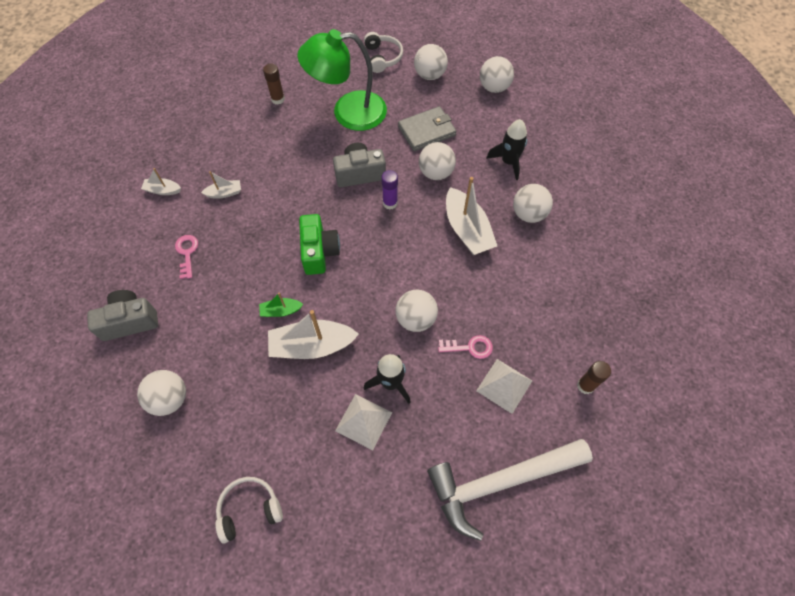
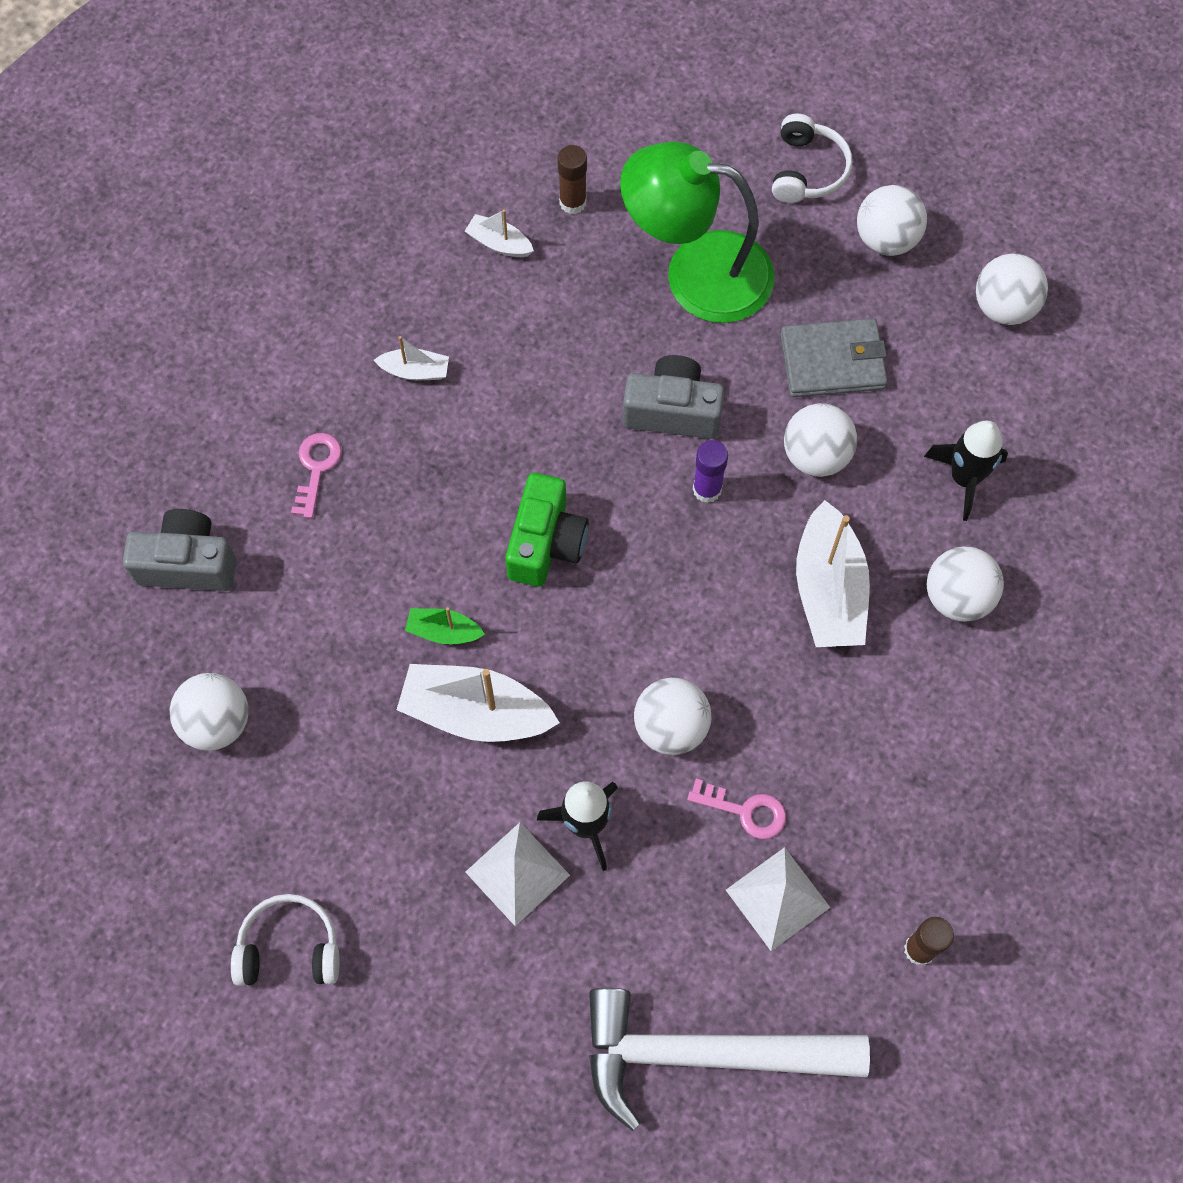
camera: 20 degrees right, 5 degrees up
white boat [141,168,181,195] -> white boat moved to [465,209,534,257]

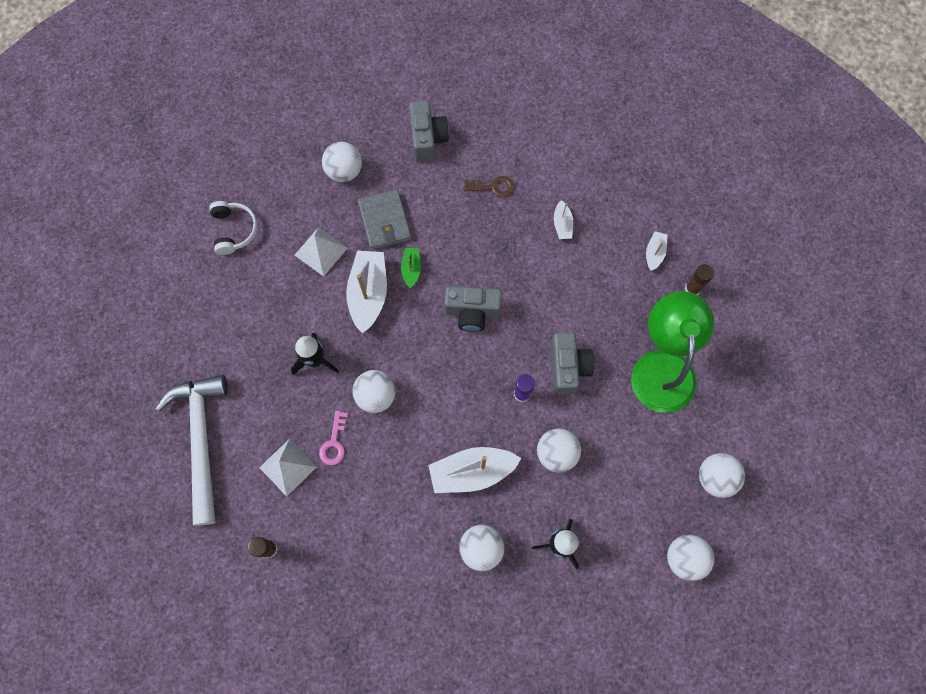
camera: 80 degrees right, 5 degrees up
pink key [291,433,342,518] -> brown key [464,176,514,197]
white pyramid [465,822,570,926] -> white pyramid moved to [295,227,348,276]
green camera [505,473,588,587] -> grey camera [444,286,502,332]
white headphones [772,114,852,203] -> none
grey wallet [780,318,888,397] -> grey wallet moved to [358,189,412,250]

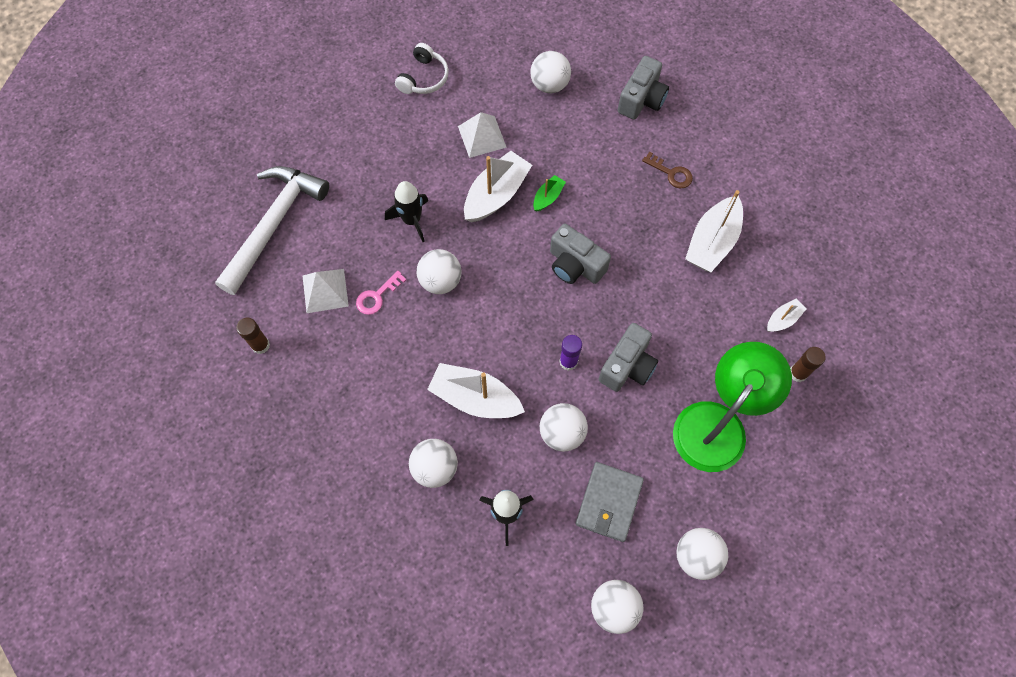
camera: 35 degrees right, 5 degrees down
grey wallet [358,189,412,250] -> grey wallet moved to [575,462,644,542]
white boat [554,200,573,239] -> white boat [685,190,743,272], size x1.99

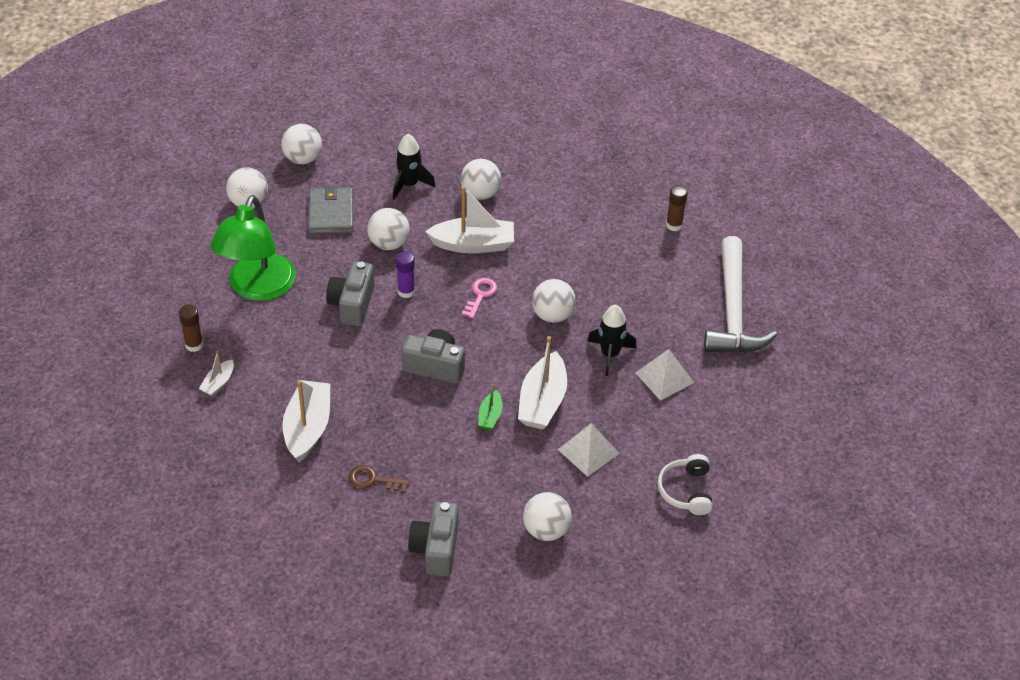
camera: 155 degrees right, 20 degrees down
white pyramid [303,269,349,313] -> white pyramid moved to [635,349,694,401]
pink key [356,271,406,315] -> pink key moved to [462,278,497,318]

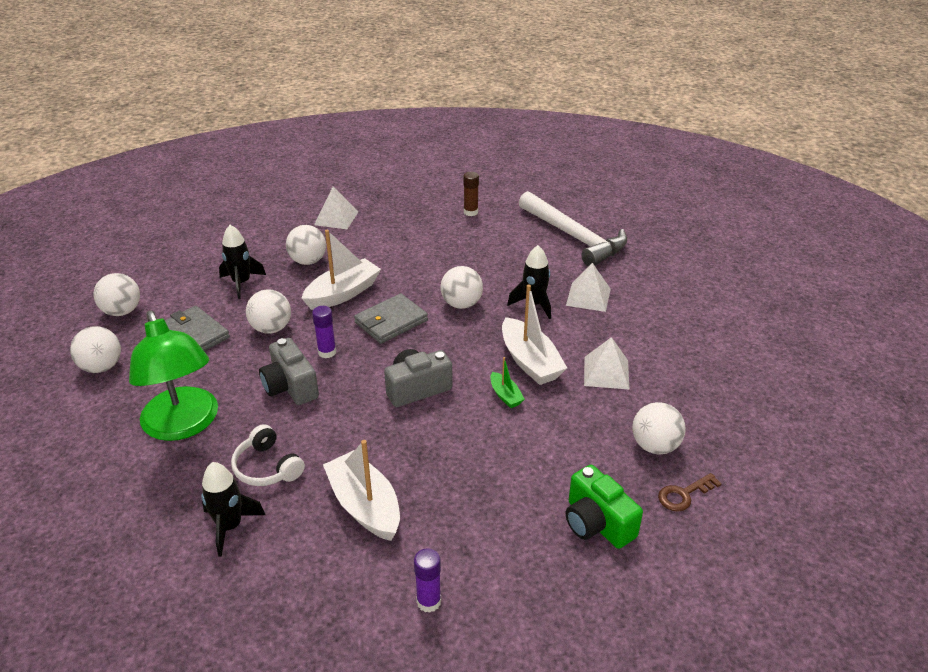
camera: 40 degrees left, 10 degrees down
brown glue stick [179,304,203,352] -> none
white boat [199,351,234,396] -> black rocket [201,462,265,557]
brown key [349,465,409,493] -> brown key moved to [658,473,722,512]
grey camera [408,501,458,577] -> green camera [565,465,643,549]
pink key [462,278,497,318] -> grey wallet [354,293,428,344]
white headphones [658,454,713,515] -> white headphones moved to [231,424,305,486]
none -> white pyramid [314,186,359,229]
none -> purple glue stick [414,548,441,613]

